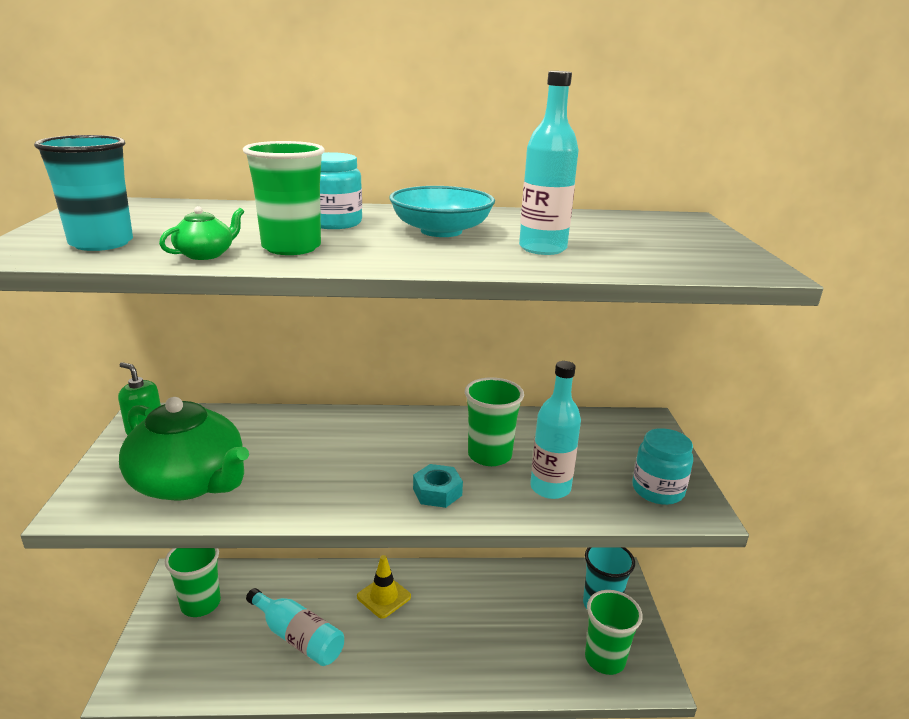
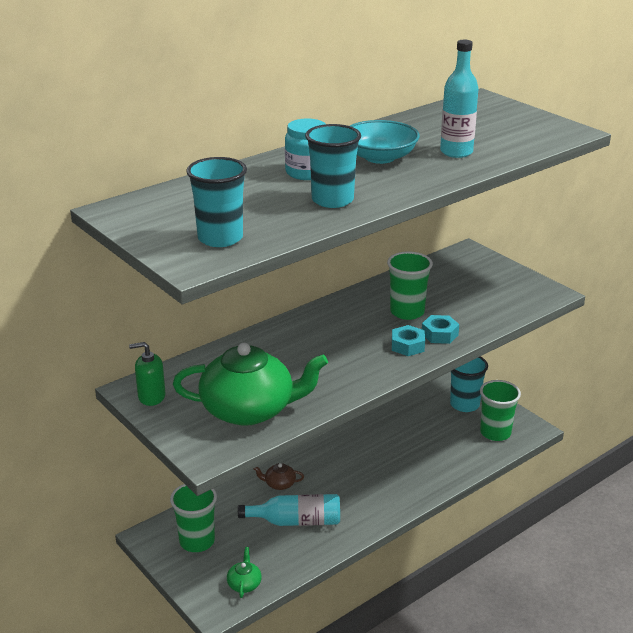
camera: 35 degrees left, 5 degrees up
green teapot [159,206,244,260] -> green teapot moved to [227,547,262,598]
green cup [243,141,325,255] -> turquoise cup [305,124,361,208]
yellow traffic cone [357,555,411,619] -> none
turquoise bottle [530,361,581,499] -> none
turquoise jar [633,428,693,505] -> none
none -> brown teapot [253,463,304,490]
none -> turquoise nut [422,315,459,344]

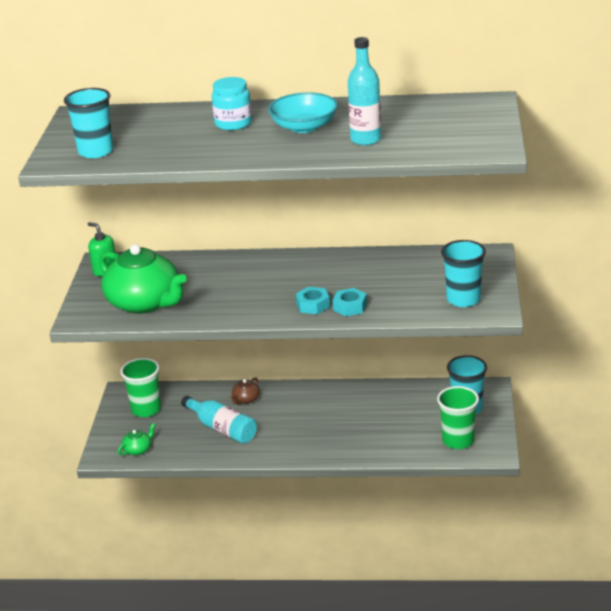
camera: 45 degrees right, 0 degrees up
brown teapot [253,463,304,490] -> brown teapot turned 105 degrees counterclockwise [230,377,260,404]
turquoise cup [305,124,361,208] -> turquoise cup moved to [441,240,486,307]
green cup [387,251,433,320] -> none

